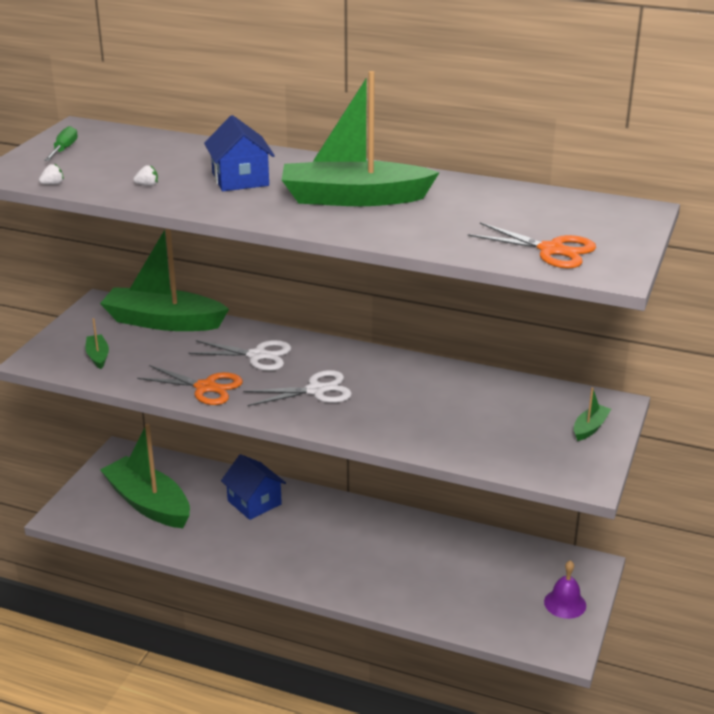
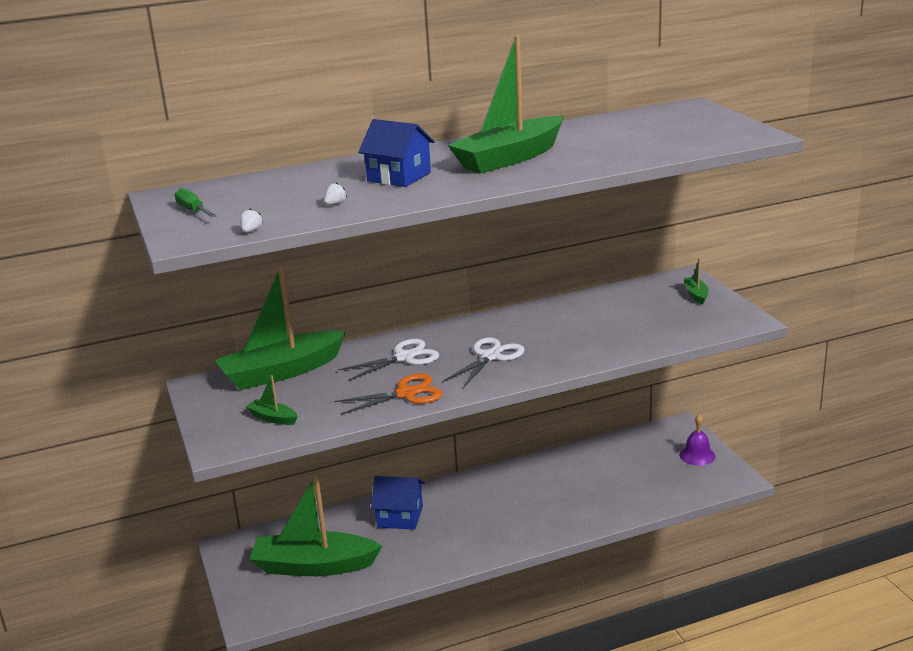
camera: 40 degrees left, 5 degrees down
orange scissors [468,222,596,269] -> none

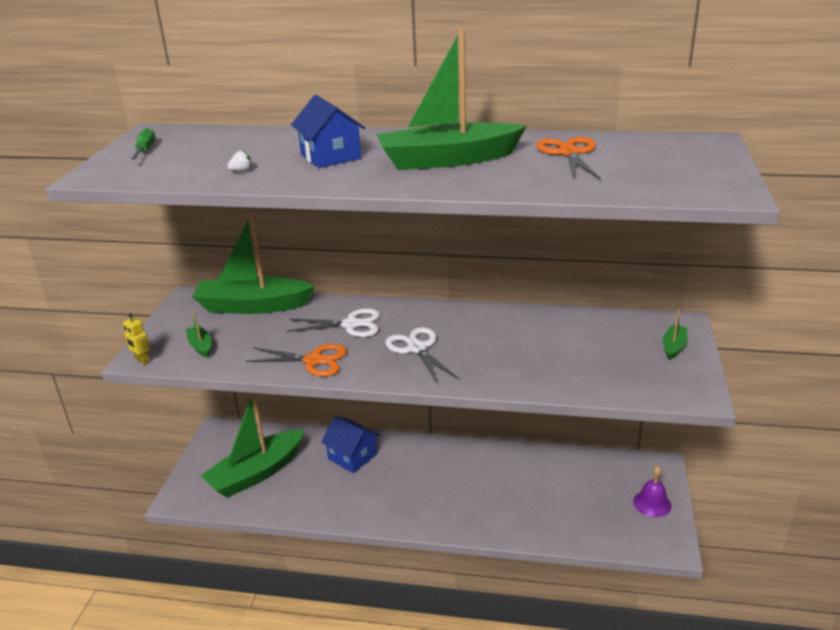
camera: 30 degrees right, 5 degrees up
white strawberry [240,209,263,233] -> none
green boat [250,474,382,576] -> green boat turned 75 degrees counterclockwise [201,393,304,498]
white scissors [443,338,525,388] -> white scissors turned 90 degrees counterclockwise [385,327,459,385]
none -> yellow robot [123,313,150,365]
none -> orange scissors [536,137,601,180]

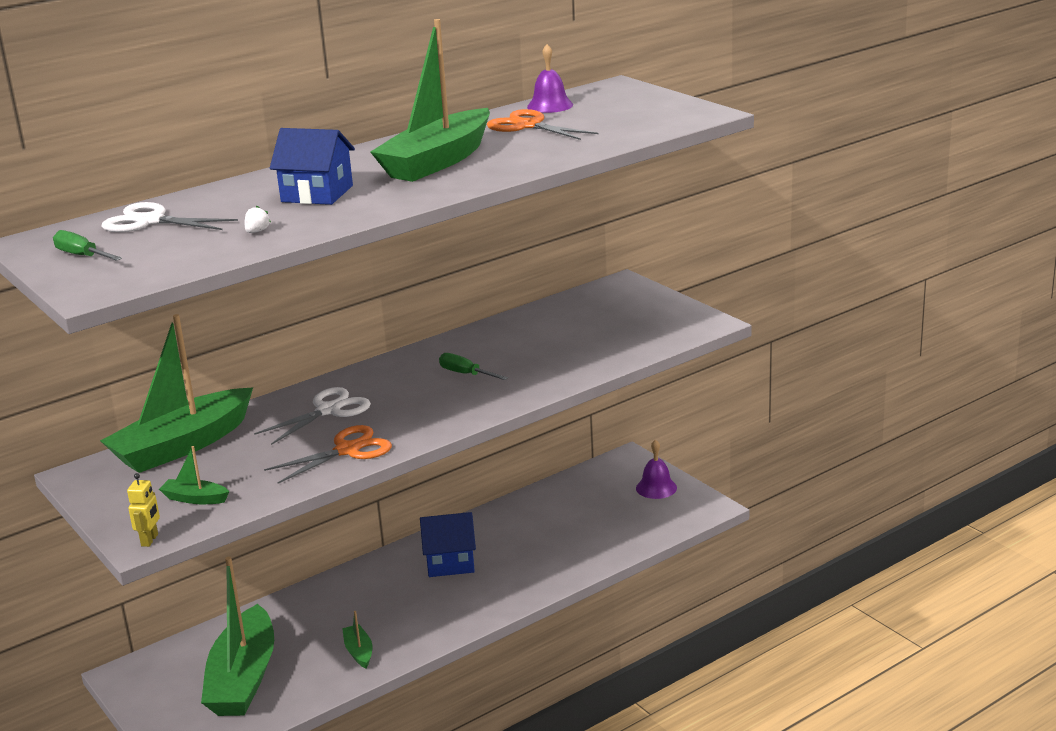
camera: 45 degrees left, 5 degrees down
yellow robot [123,313,150,365] -> yellow robot turned 75 degrees counterclockwise [127,473,160,547]
blue house [321,416,380,473] -> blue house moved to [420,512,476,577]
white scissors [385,327,459,385] -> white scissors moved to [101,202,238,232]
green boat [663,310,687,360] -> green boat moved to [342,611,372,669]
none -> green screwdriver [439,353,508,380]
none -> purple bell [527,44,573,113]

